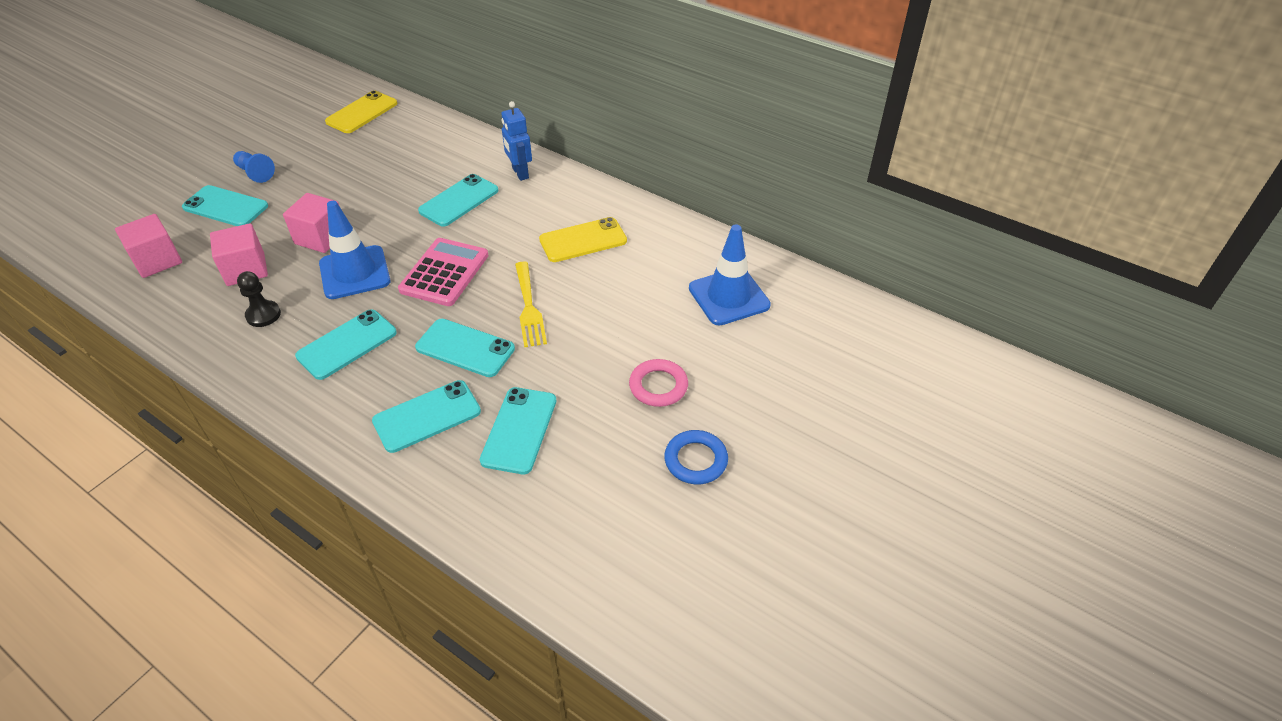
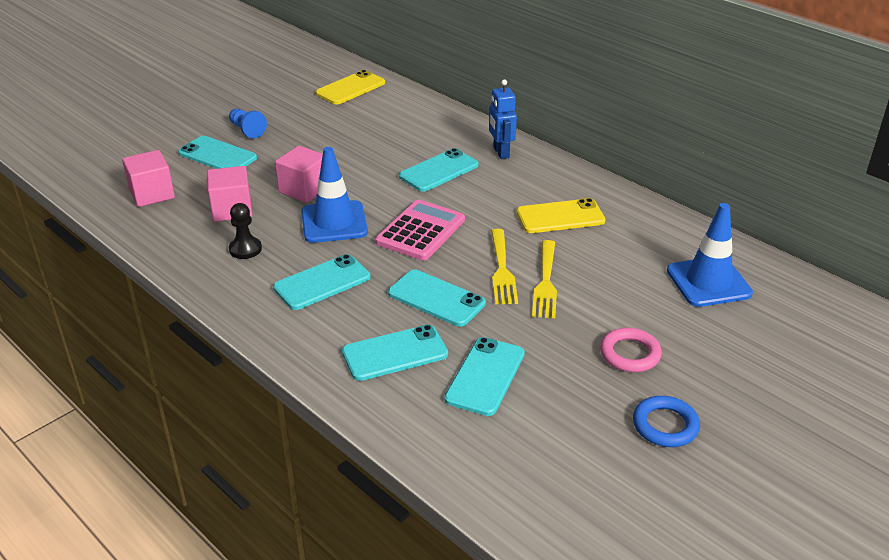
camera: 10 degrees right, 10 degrees down
none -> yellow fork [532,240,557,318]

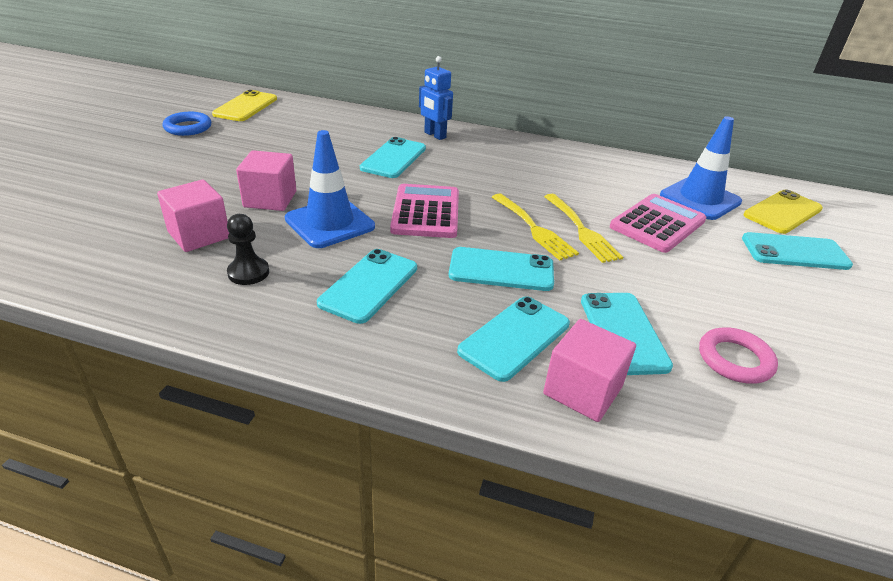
camera: 30 degrees left, 0 degrees up
pink cube [122,150,175,207] -> pink cube moved to [543,319,636,422]
turquoise phone [178,136,257,169] -> turquoise phone moved to [742,232,853,270]
blue pawn [229,109,267,138] -> none
yellow phone [517,198,605,233] -> yellow phone moved to [743,189,823,234]
pink ring [600,328,662,372] -> pink ring moved to [699,327,778,384]
blue ring [633,396,700,447] -> blue ring moved to [163,112,211,136]
none -> pink calculator [610,194,706,253]

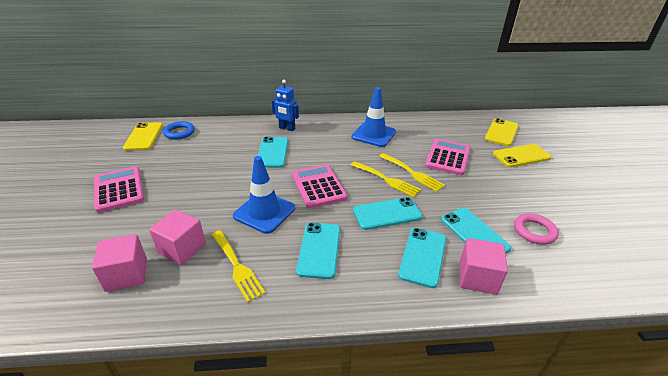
camera: 20 degrees left, 0 degrees up
blue ring [163,112,211,136] -> blue ring moved to [163,121,195,140]
black pawn [227,214,269,285] -> yellow fork [212,230,266,303]
pink cube [236,150,296,211] -> pink cube moved to [92,234,147,292]
blue traffic cone [660,116,742,220] -> blue traffic cone moved to [351,87,396,147]
turquoise phone [742,232,853,270] -> yellow phone [493,144,551,167]
none -> pink calculator [94,167,144,213]

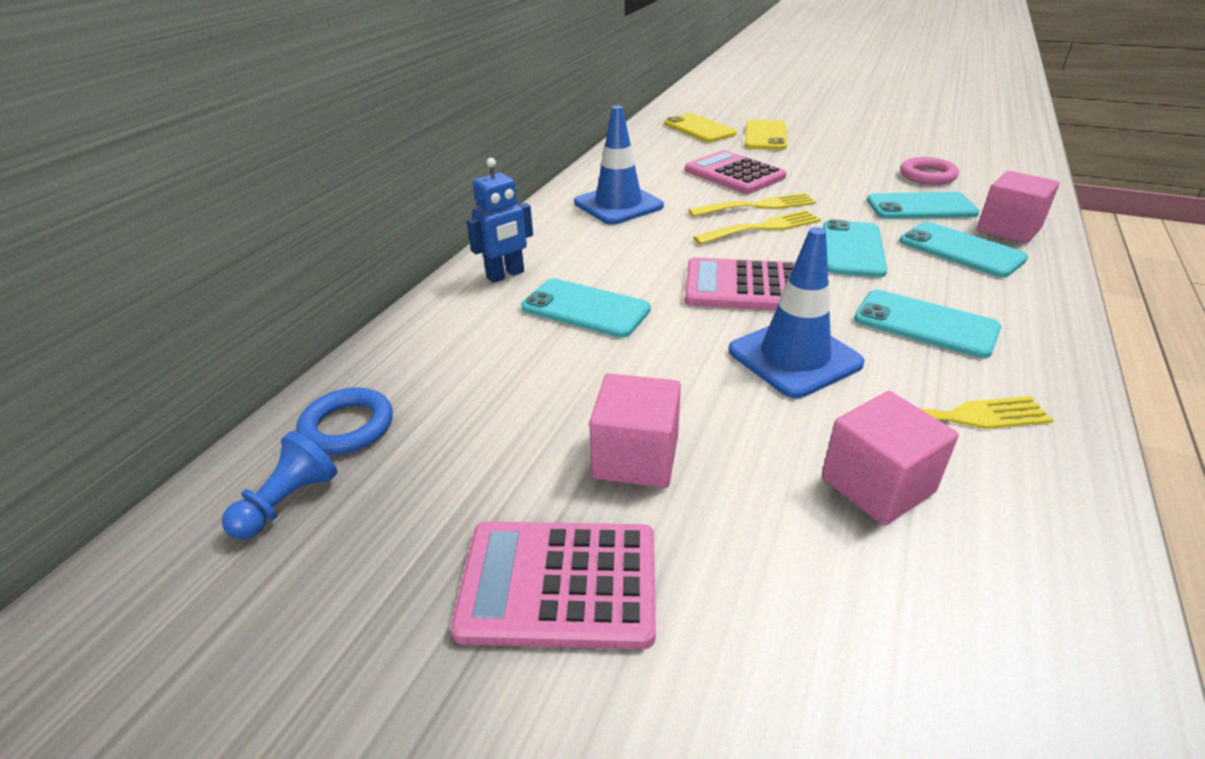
camera: 60 degrees left, 0 degrees up
pink cube [92,234,147,292] -> pink cube moved to [589,373,681,488]
yellow phone [123,122,163,151] -> blue pawn [222,431,338,540]

